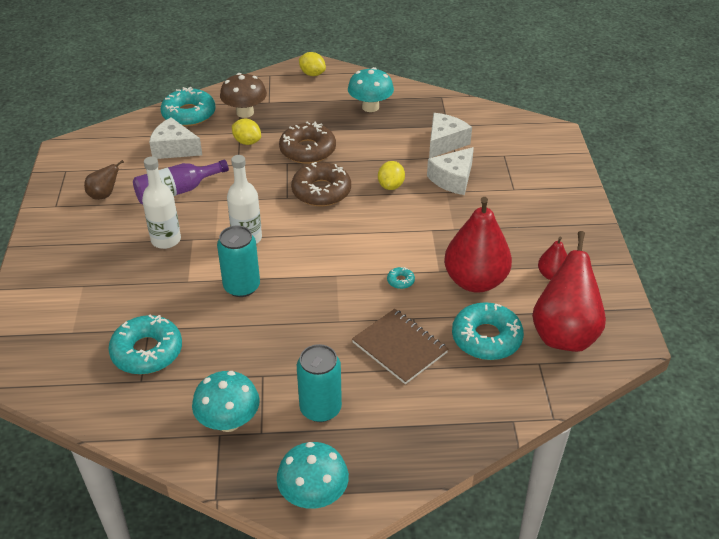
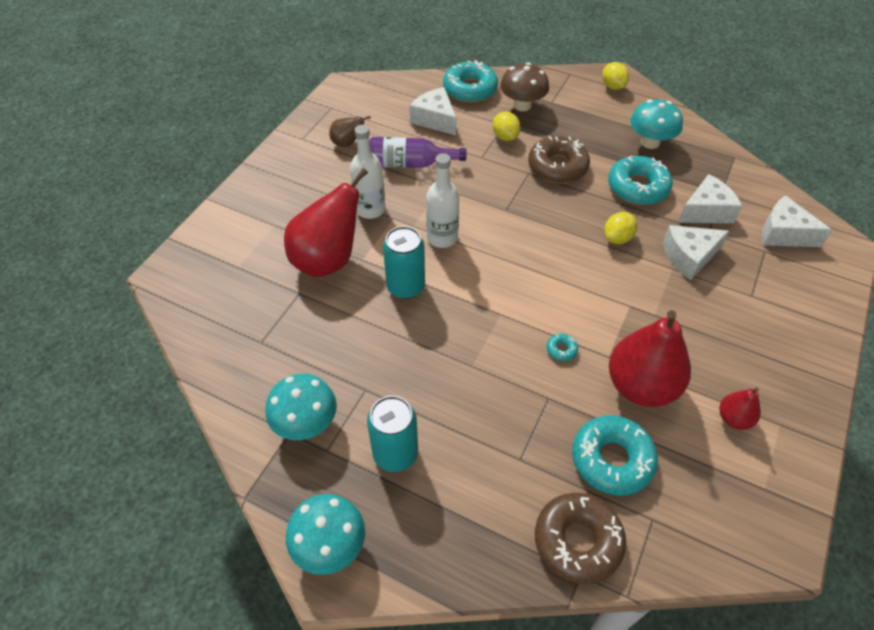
camera: 30 degrees right, 10 degrees up
turquoise donut [108,315,182,374] -> turquoise donut moved to [608,156,673,205]
brown donut [291,162,351,206] -> brown donut moved to [535,493,626,584]
brown notebook [352,309,448,384] -> none
red pear [532,231,606,352] -> red pear moved to [284,168,368,277]
none -> white cheese [762,195,832,247]

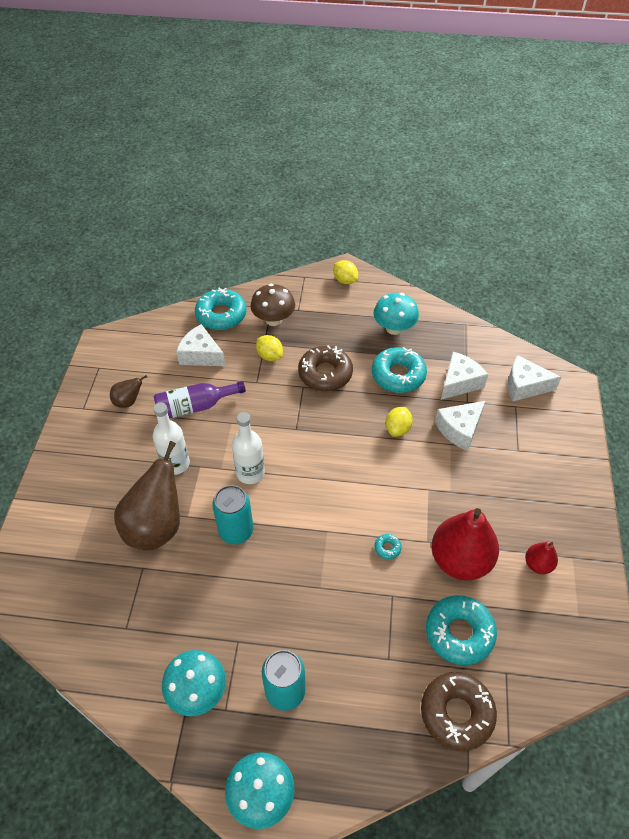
camera: 20 degrees left, 0 degrees up
red pear [284,168,368,277] -> brown pear [114,441,180,551]

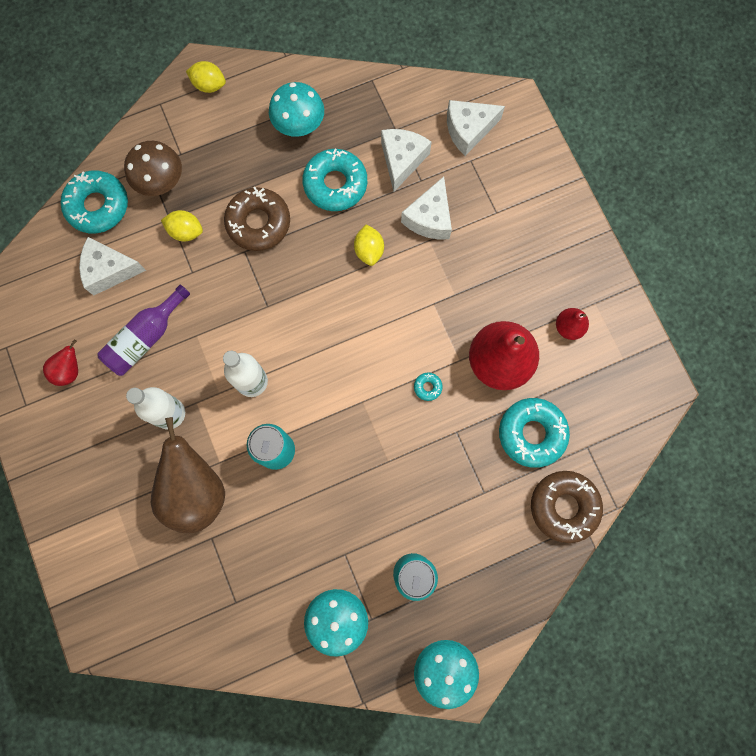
camera: 30 degrees left, 25 degrees up
brown pear [110,375,147,408] -> red pear [43,339,78,386]

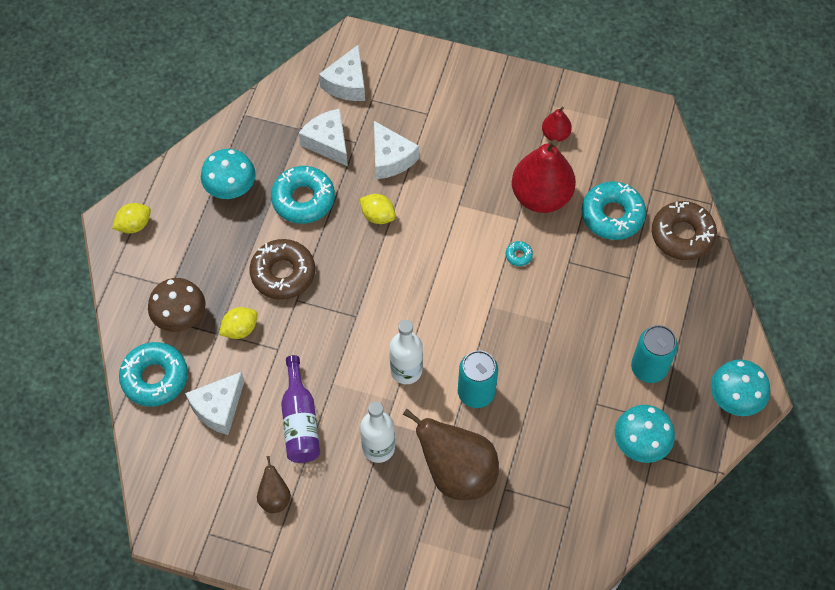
camera: 50 degrees left, 15 degrees down
red pear [43,339,78,386] -> brown pear [257,456,291,513]

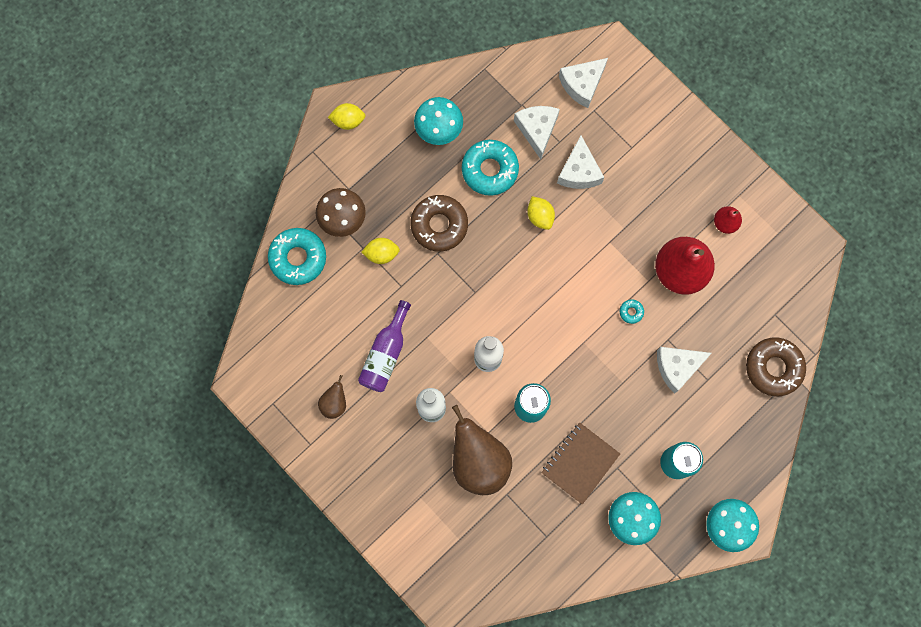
camera: 30 degrees right, 15 degrees up
white cheese [185,372,244,435] -> white cheese moved to [657,347,712,394]
turquoise donut [582,181,646,240] -> none
none -> brown notebook [541,423,620,504]

